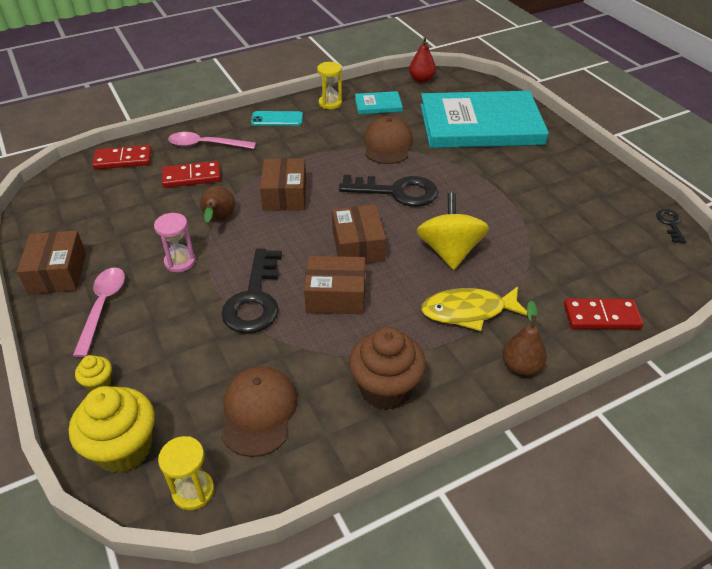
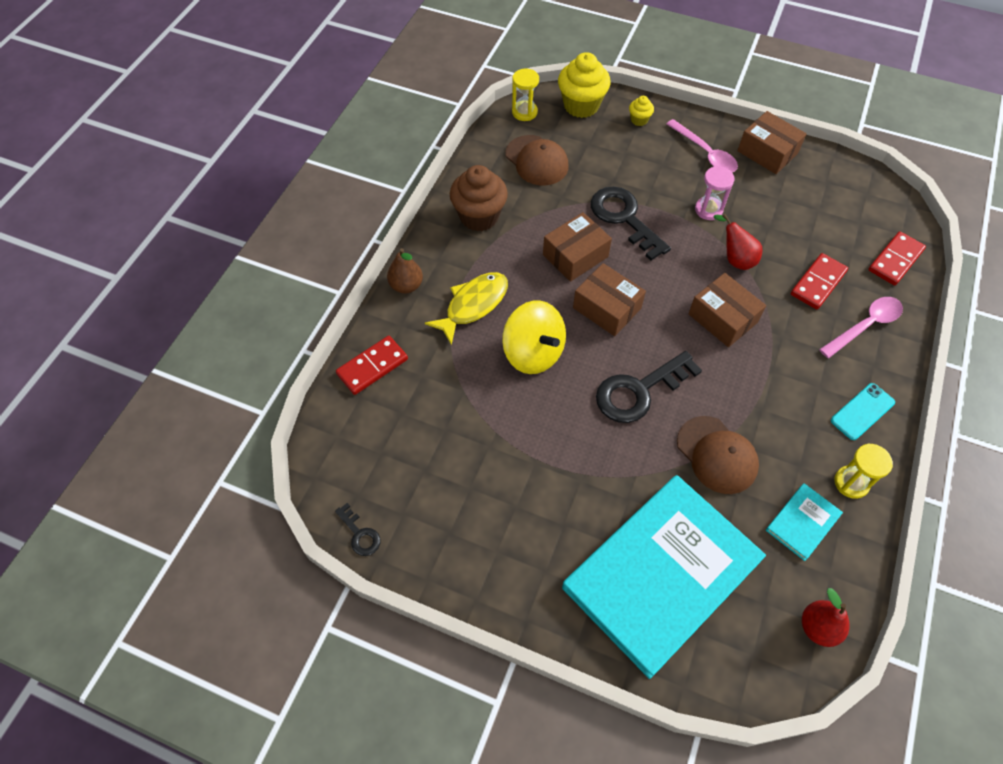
camera: 140 degrees right, 15 degrees up
brown pear [200,186,235,223] -> red pear [714,214,763,270]

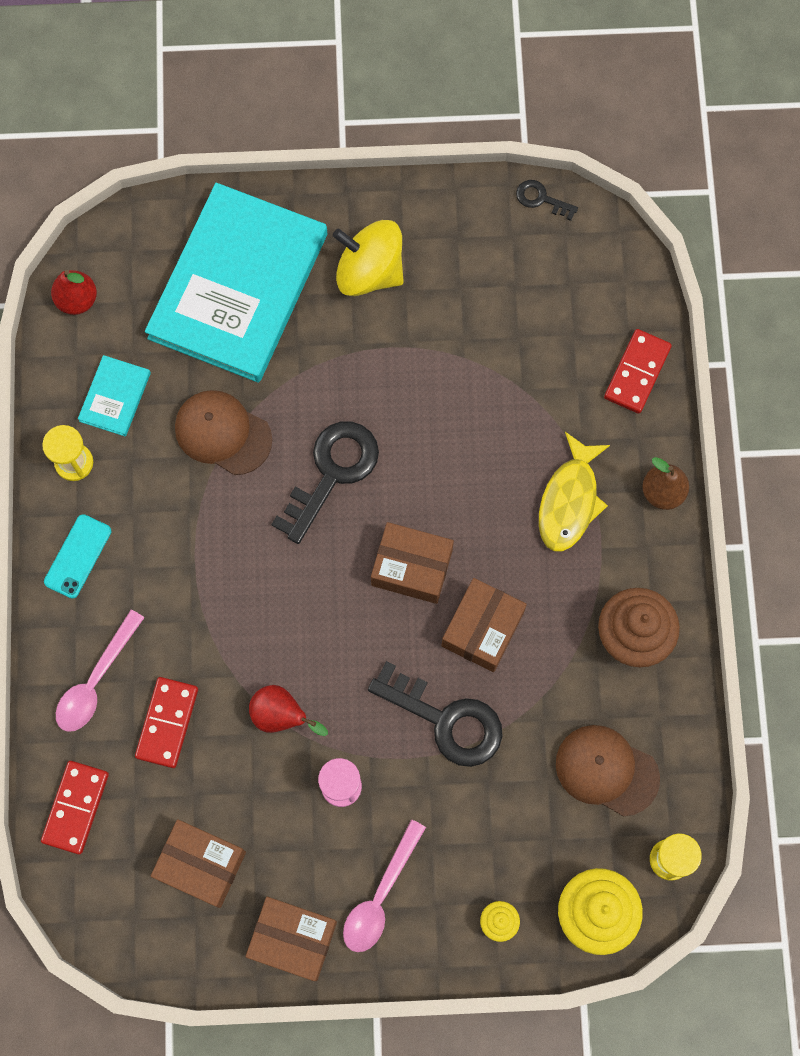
camera: 155 degrees right, 15 degrees up
yellow spinning top [502,301,566,374] -> yellow spinning top moved to [333,220,404,296]
pink spoon [667,119,738,172] -> pink spoon turned 90 degrees counterclockwise [343,820,426,952]
brown box [688,273,766,347] -> brown box moved to [151,819,246,908]

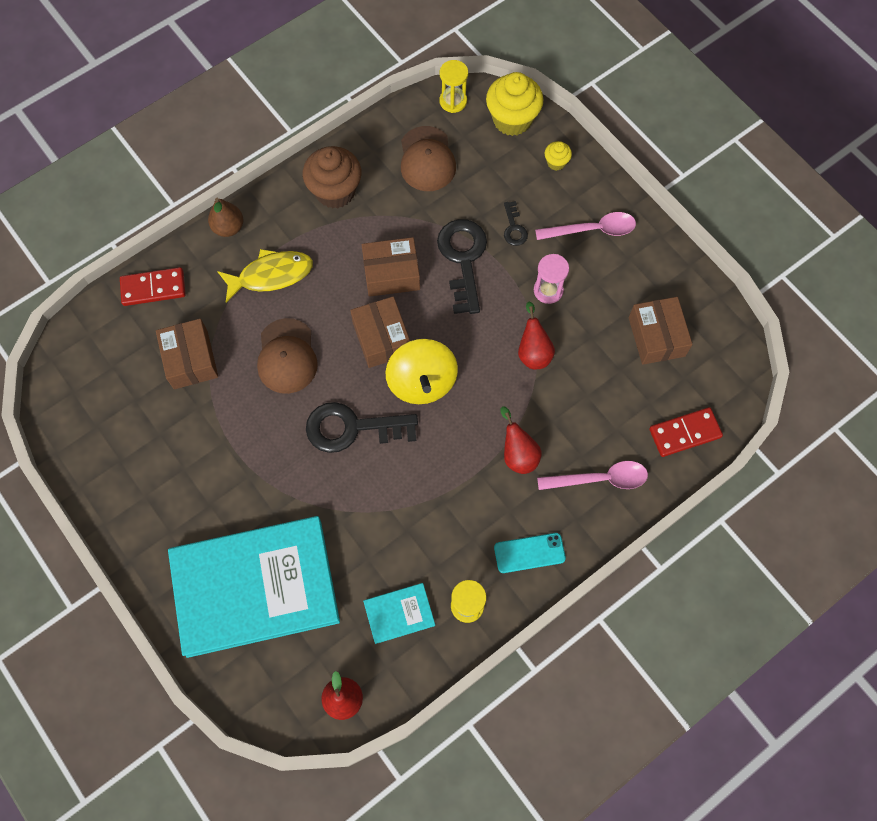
camera: 125 degrees left, 5 degrees down
red domino [135,677,198,768] -> none
brown cap [175,390,272,475] -> brown cap moved to [257,318,318,394]
brown box [246,897,337,981] -> brown box moved to [156,319,218,389]
yellow spinning top [333,220,404,296] -> yellow spinning top moved to [386,339,458,404]
black key [516,180,578,221] -> black key moved to [504,201,528,246]
none -> red pear [501,406,542,474]

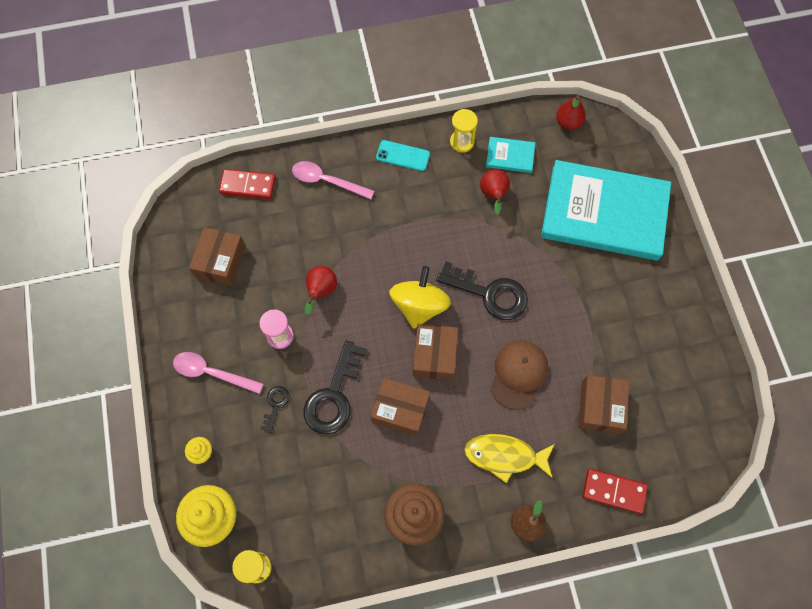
camera: 155 degrees left, 0 degrees up
brown cap [401,126,456,191] -> none
red pear [501,406,542,474] -> red pear moved to [480,169,510,215]

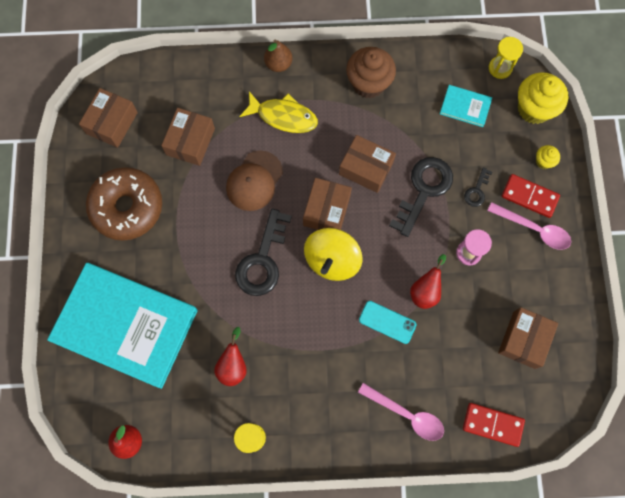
camera: 170 degrees left, 5 degrees up
turquoise phone [376,140,430,171] -> turquoise phone moved to [359,301,417,344]
black key [436,261,528,320] -> black key turned 105 degrees counterclockwise [235,209,292,296]
turquoise book [486,137,535,173] -> turquoise book moved to [440,85,492,127]
red domino [583,469,648,514] -> red domino moved to [501,174,560,218]
none -> brown box [79,88,138,148]
none -> brown donut [86,167,162,241]

